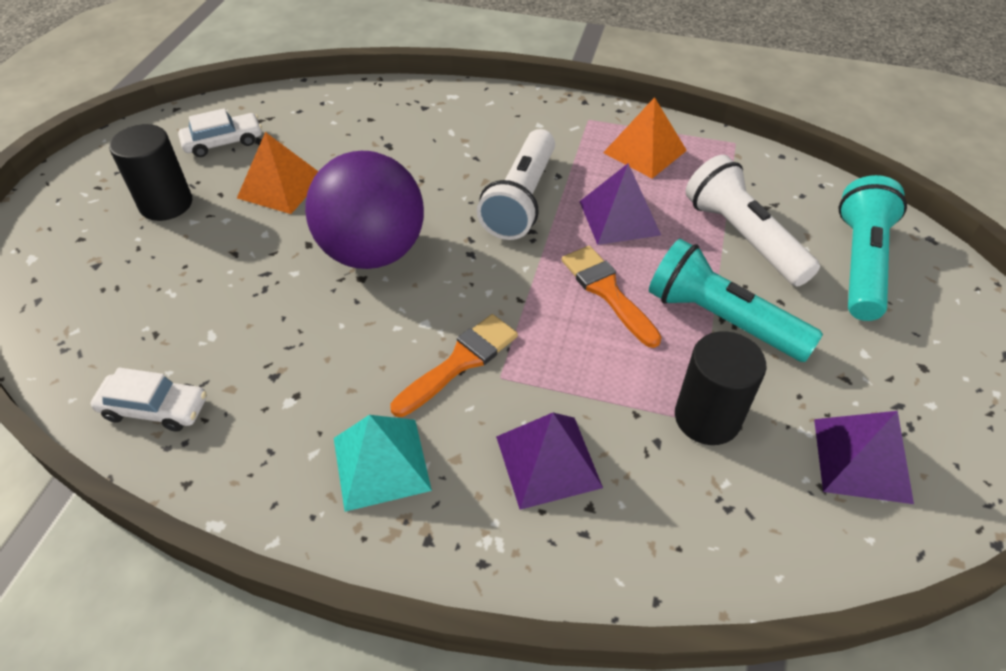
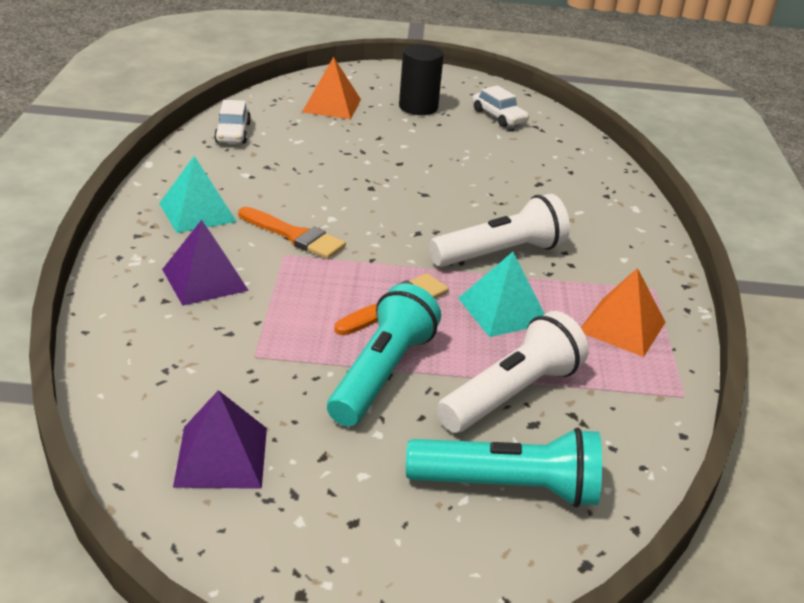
camera: 75 degrees right, 15 degrees down
orange pyramid [237,132,318,214] -> orange pyramid moved to [302,57,361,119]
purple ball [305,151,424,269] -> none
white flashlight [477,129,555,240] -> white flashlight turned 150 degrees clockwise [429,194,570,267]
purple pyramid [579,163,661,245] -> turquoise pyramid [458,252,545,337]
black cylinder [675,331,767,445] -> none

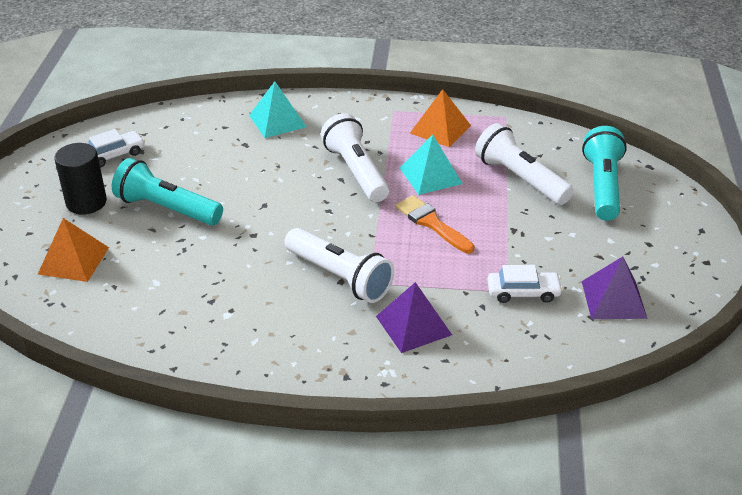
camera: 85 degrees left, 5 degrees up
turquoise pyramid [159,156,237,233] -> turquoise pyramid moved to [249,81,306,138]
white car [214,100,251,144] -> white car moved to [487,265,563,303]
orange brush [239,207,346,259] -> white flashlight [284,228,394,303]
turquoise flashlight [327,283,441,426] -> turquoise flashlight moved to [112,158,223,225]

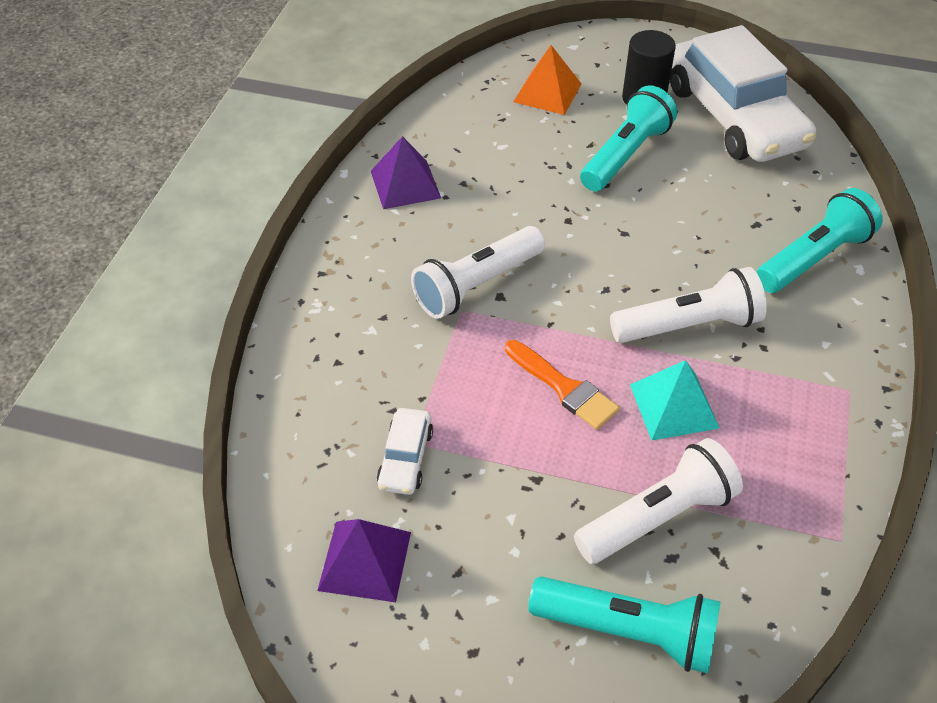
camera: 100 degrees right, 10 degrees up
white car [88,129,145,167] -> white car [670,25,816,162], size x2.42
turquoise pyramid [249,81,306,138] -> turquoise flashlight [756,188,883,293]
purple pyramid [376,282,452,353] -> purple pyramid moved to [371,136,441,209]
orange brush [395,195,474,253] -> orange brush turned 75 degrees clockwise [505,340,620,430]
orange pyramid [410,89,471,147] -> none

